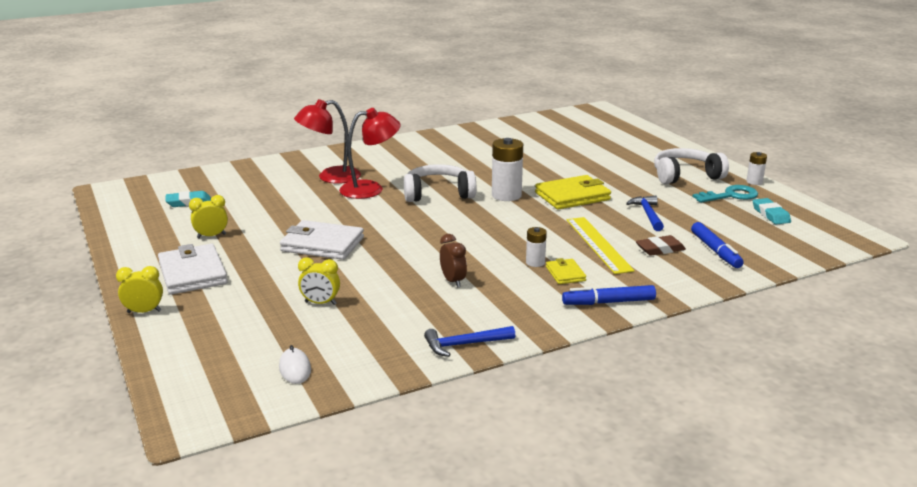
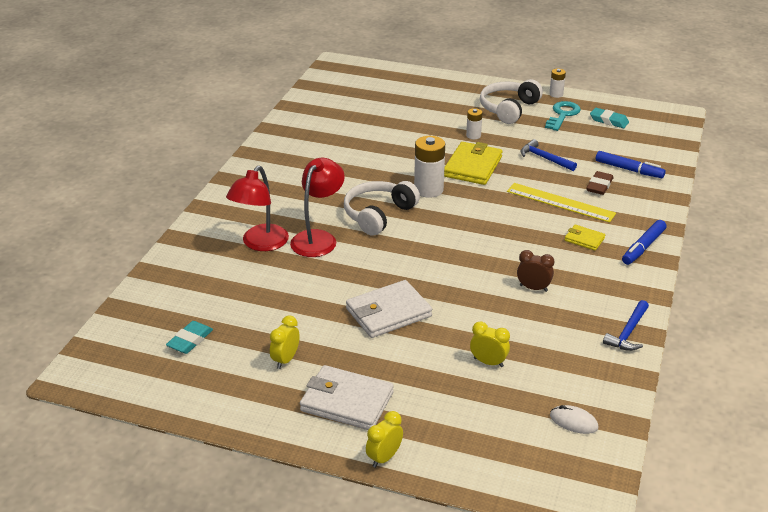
camera: 45 degrees left, 10 degrees up
yellow clock [298,257,340,305] -> yellow clock turned 120 degrees counterclockwise [470,321,510,367]
white battery [526,227,547,267] -> white battery moved to [466,108,482,139]

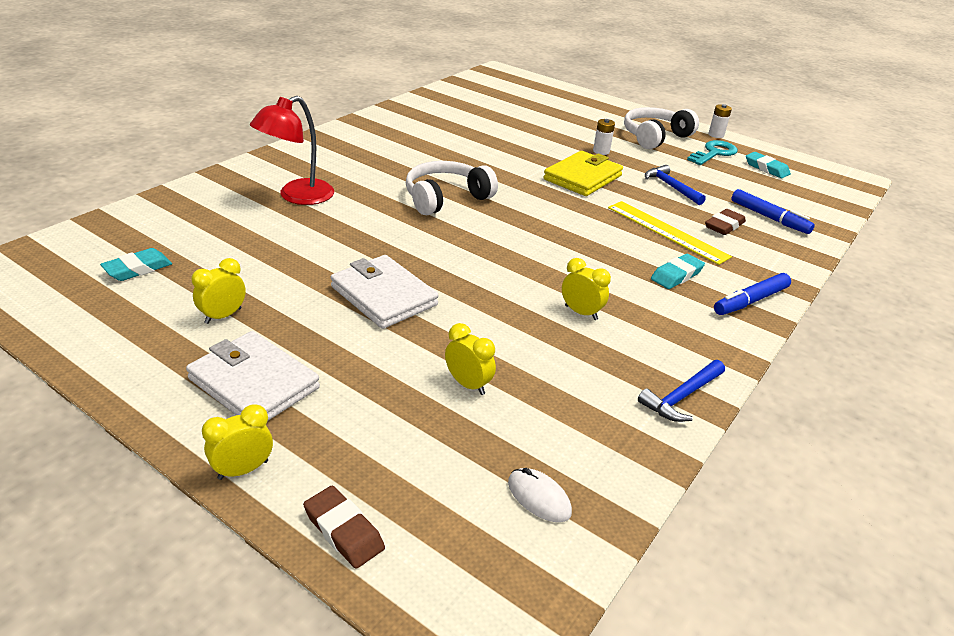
camera: 15 degrees right, 0 degrees up
red lamp [290,158,345,257] -> none
white wallet [346,280,432,338] -> white wallet turned 60 degrees clockwise [331,255,439,329]
white battery [414,136,445,198] -> none
brown clock [517,250,554,292] -> yellow clock [562,258,611,320]
yellow wallet [565,225,605,251] -> turquoise eraser [651,254,705,289]
none -> brown eraser [303,486,385,569]

